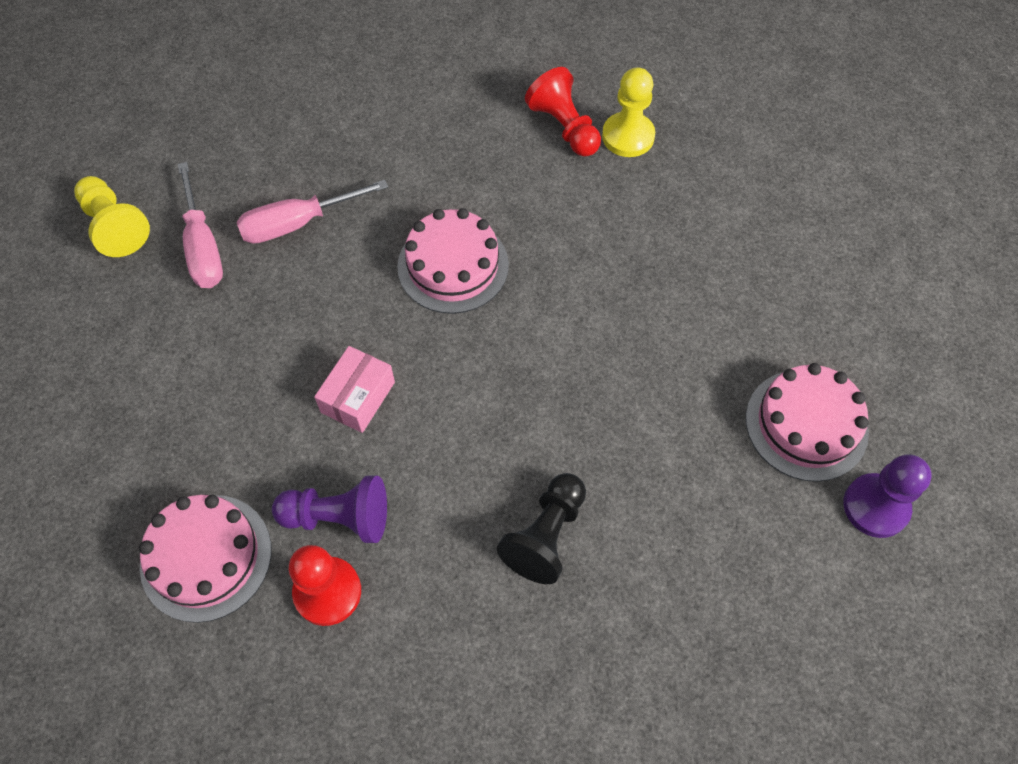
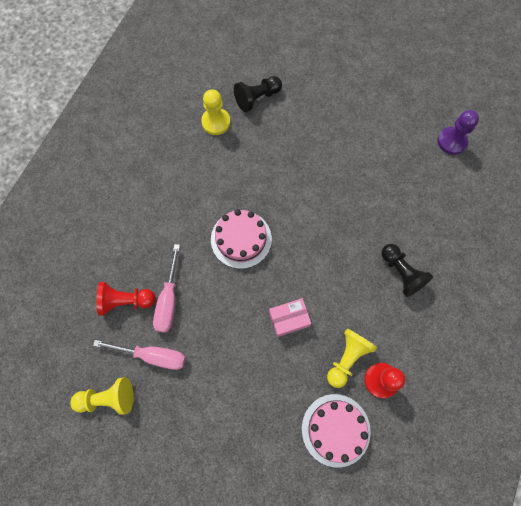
camera: 60 degrees left, 10 degrees up
purple pawn [272,476,387,543] -> yellow pawn [327,328,377,388]
pink box [314,346,395,433] -> pink box turned 75 degrees counterclockwise [269,298,312,337]
red pawn [525,67,601,157] -> red pawn moved to [96,282,156,315]
pink cake [746,363,869,482] -> none
none -> black pawn [234,76,282,112]

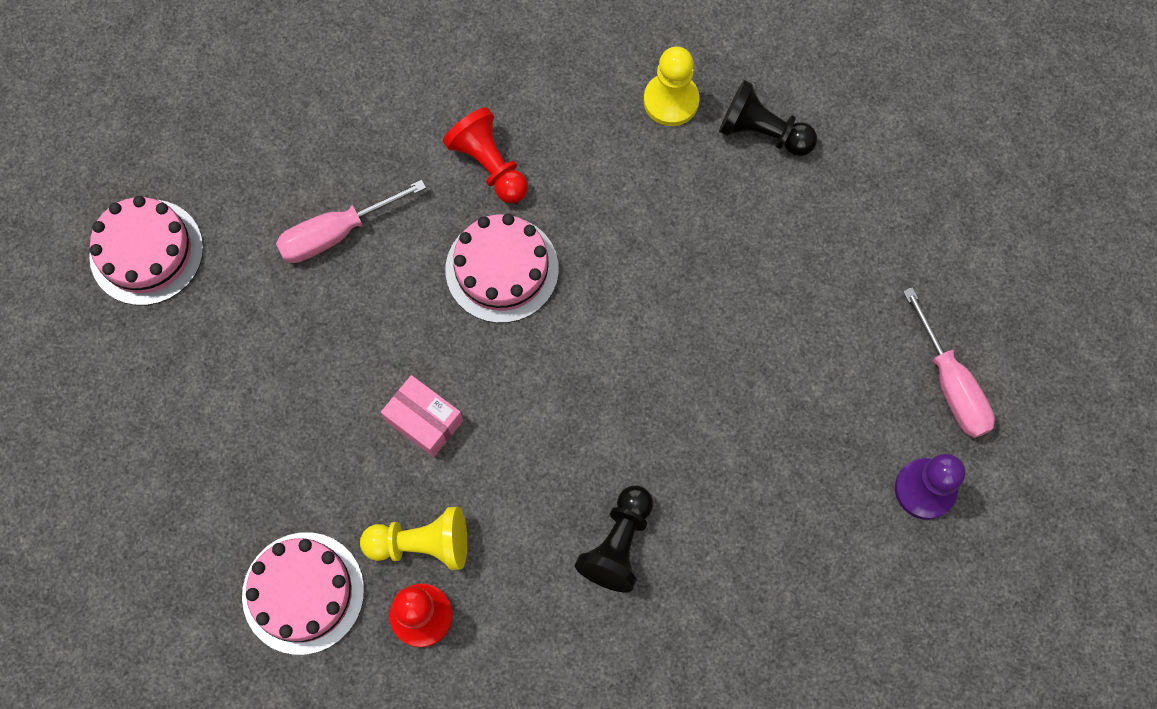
camera: 55 degrees right, 0 degrees up
yellow pawn [70,377,134,415] -> pink cake [89,196,203,306]
pink screwdriver [93,340,186,370] -> pink screwdriver moved to [903,287,995,438]
red pawn [96,282,156,315] -> red pawn moved to [443,107,528,203]

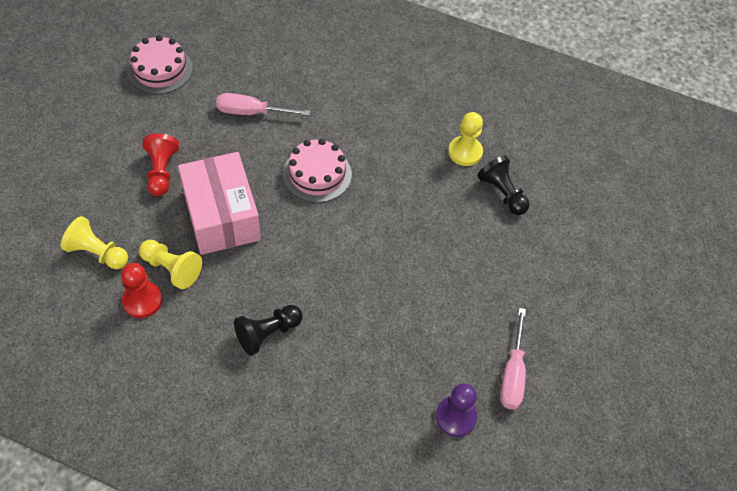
camera: 30 degrees right, 15 degrees down
pink cake [242,532,364,655] -> yellow pawn [61,216,128,269]
pink box [381,375,463,457] -> pink box [178,152,261,255], size x2.07
red pawn [443,107,528,203] -> red pawn moved to [142,134,179,196]

